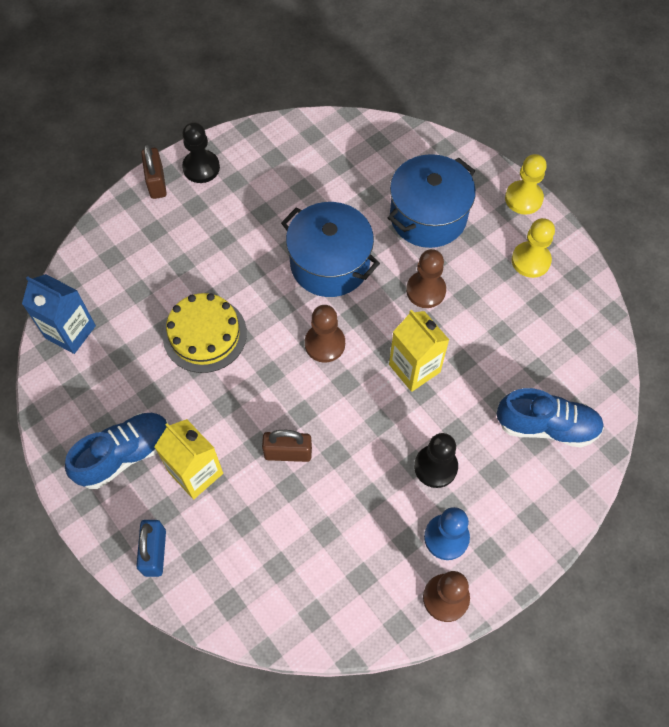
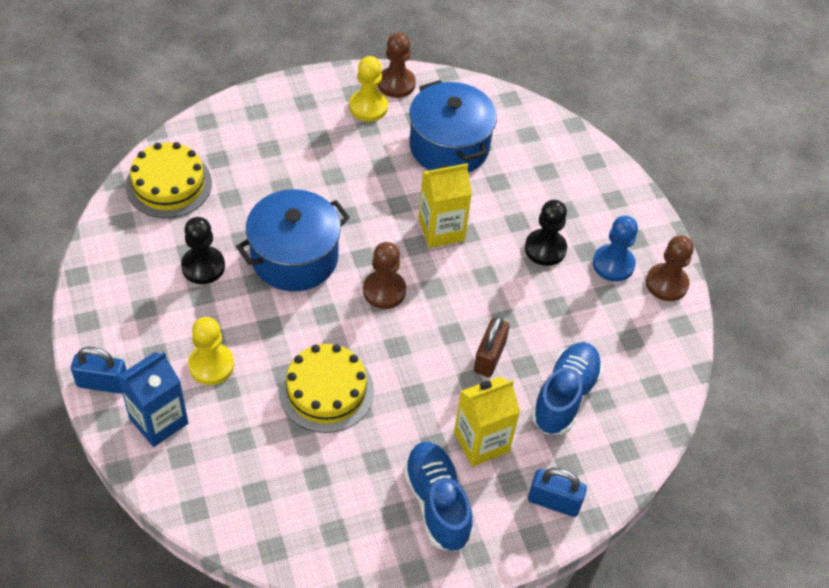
camera: 75 degrees left, 10 degrees down
blue carton [22,274,96,354] -> blue carton moved to [117,352,188,447]
brown padlock [141,144,167,199] -> blue padlock [71,347,127,394]
black pawn [182,122,220,183] -> black pawn moved to [181,217,225,284]
blue pot [388,154,476,248] -> blue pot moved to [409,80,497,173]
brown pawn [406,249,446,308] -> brown pawn moved to [378,33,416,98]
blue shoe [497,388,604,447] -> blue shoe moved to [531,342,603,435]
yellow pawn [505,154,547,215] -> yellow pawn moved to [188,317,234,385]
none -> yellow cake [126,142,212,218]

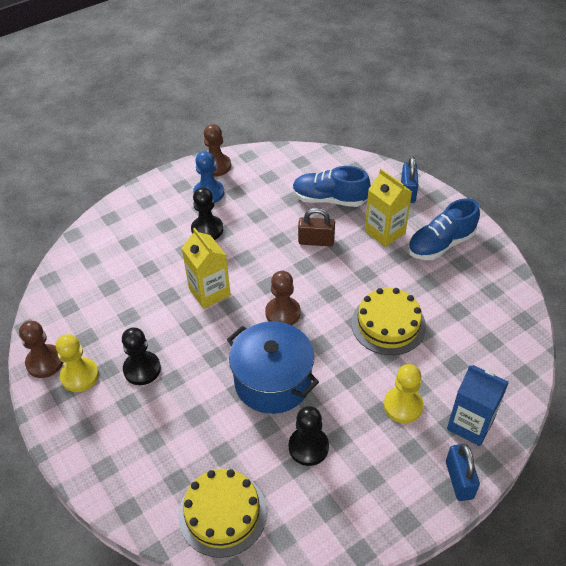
camera: 100 degrees left, 5 degrees down
blue pot [409,80,497,173] -> none
none -> black pawn [122,328,161,385]

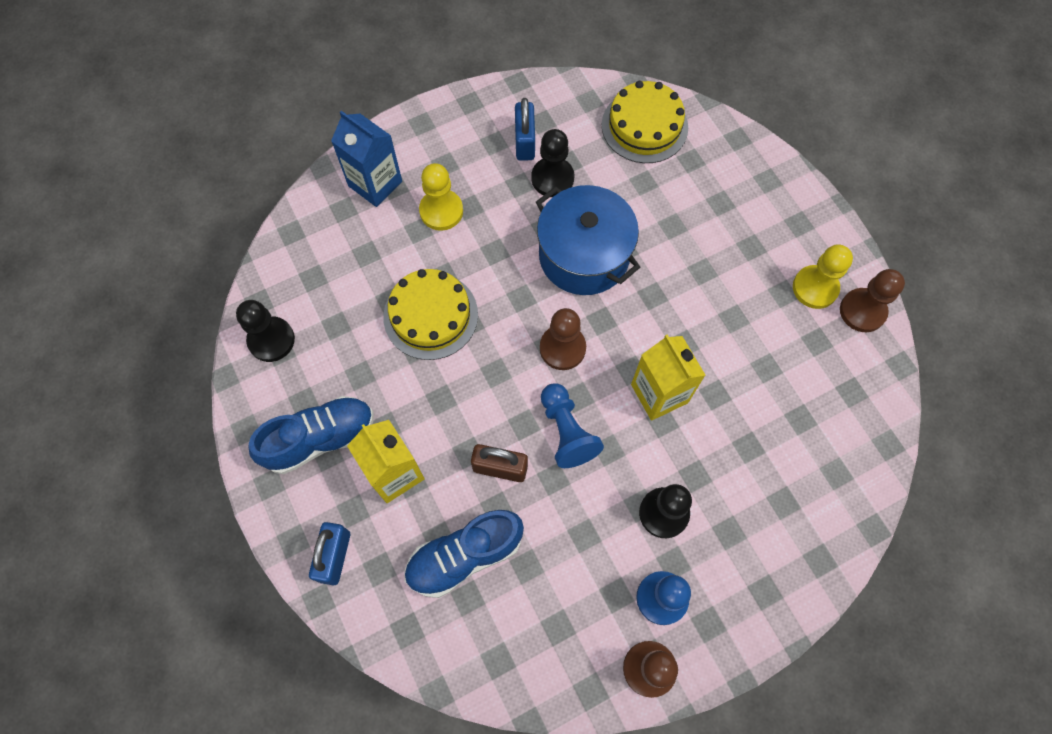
camera: 175 degrees left, 20 degrees up
black pawn [122,328,161,385] -> black pawn moved to [236,300,295,362]
blue shoe [292,166,371,207] -> blue shoe turned 135 degrees clockwise [404,510,524,598]
blue padlock [446,444,480,501] -> blue padlock moved to [515,98,535,161]
none -> blue pawn [541,383,604,468]

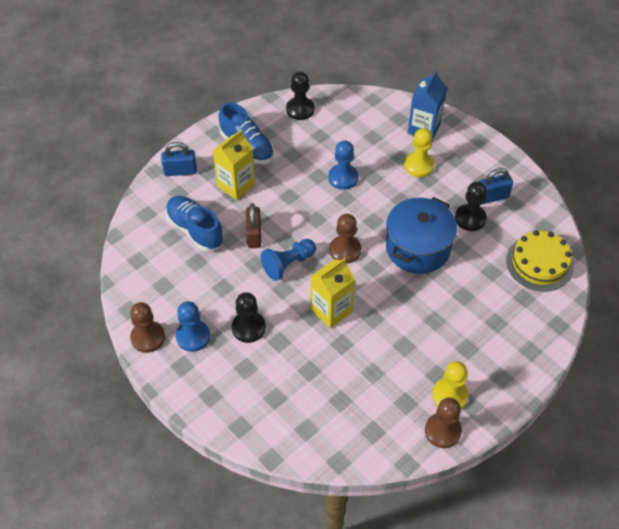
camera: 75 degrees right, 15 degrees down
yellow cake [383,269,478,360] -> blue pawn [328,141,358,190]

